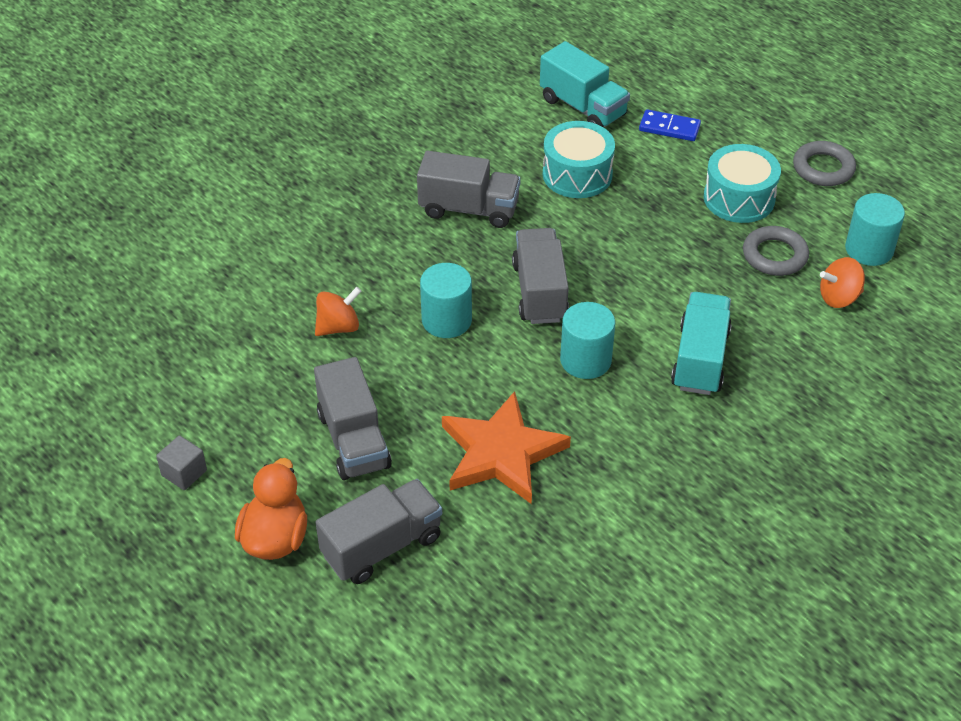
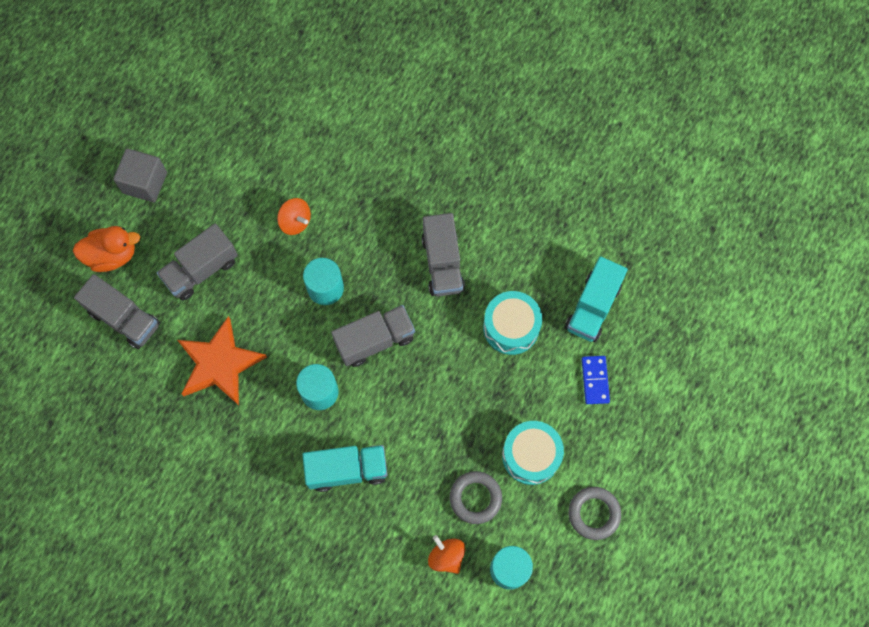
camera: 70 degrees right, 25 degrees up
grey cube [156,435,207,490] -> grey cube [113,149,167,202], size x1.66

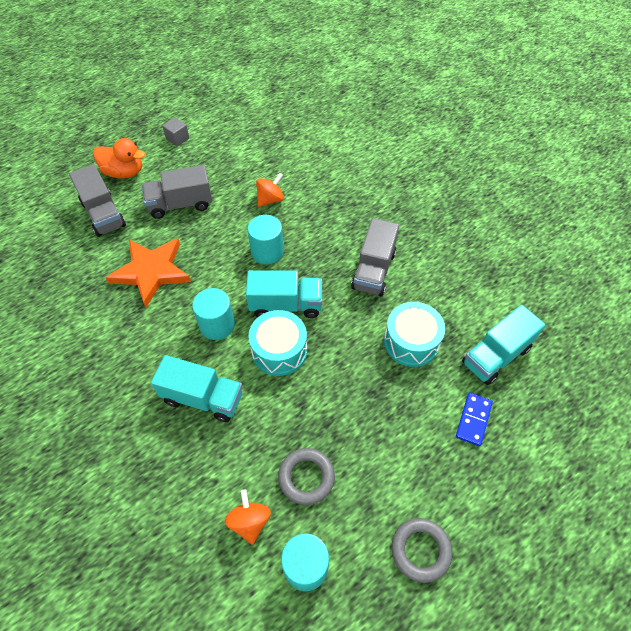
camera: 25 degrees right, 15 degrees down
grey cube [113,149,167,202] -> grey cube [162,117,190,146], size x0.60
orange spinning top [277,198,311,235] -> orange spinning top turned 105 degrees counterclockwise [256,173,284,207]
grey truck [331,305,415,367] -> turquoise truck [246,270,322,318]
turquoise drum [502,421,564,485] -> turquoise drum moved to [248,310,307,376]

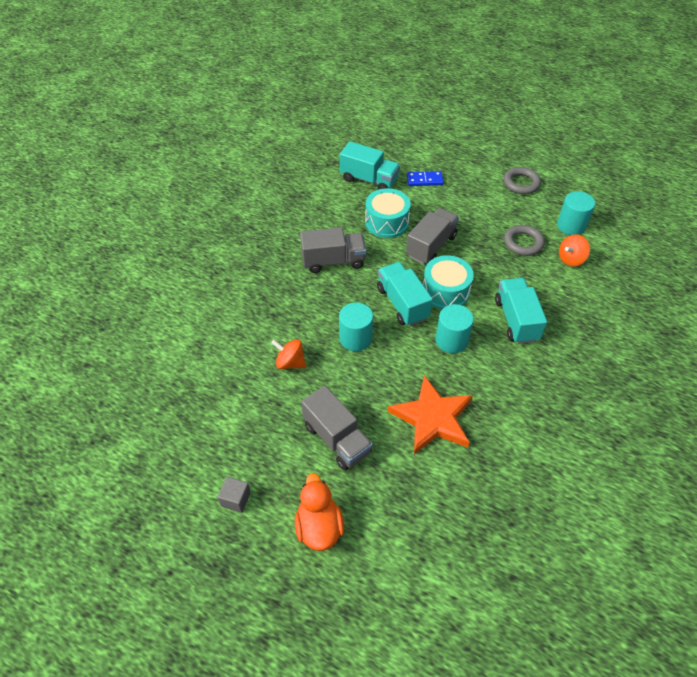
camera: 115 degrees left, 5 degrees down
grey truck [69,164,126,237] -> grey truck moved to [406,208,459,265]

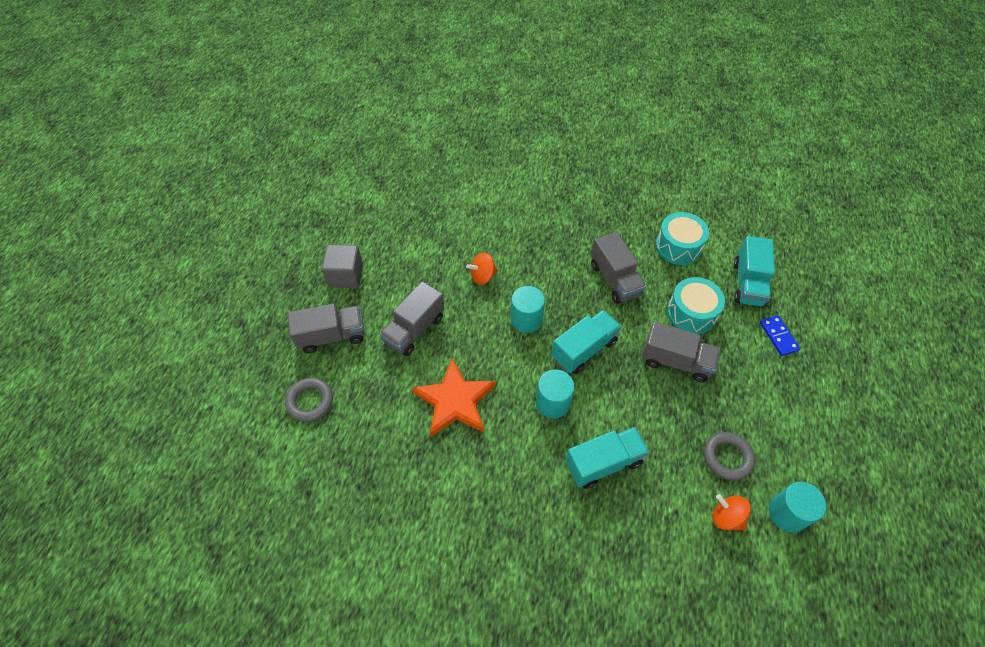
camera: 75 degrees right, 5 degrees up
grey cube [218,477,251,513] -> grey cube [322,244,363,288], size x1.66
orange spinning top [271,339,306,369] -> orange spinning top turned 120 degrees counterclockwise [466,252,498,285]
orange duck [295,473,344,551] -> grey truck [288,304,365,353]
turquoise drum [423,255,474,309] -> turquoise drum moved to [656,212,709,265]
grey ring [503,167,541,194] -> grey ring moved to [285,378,333,422]

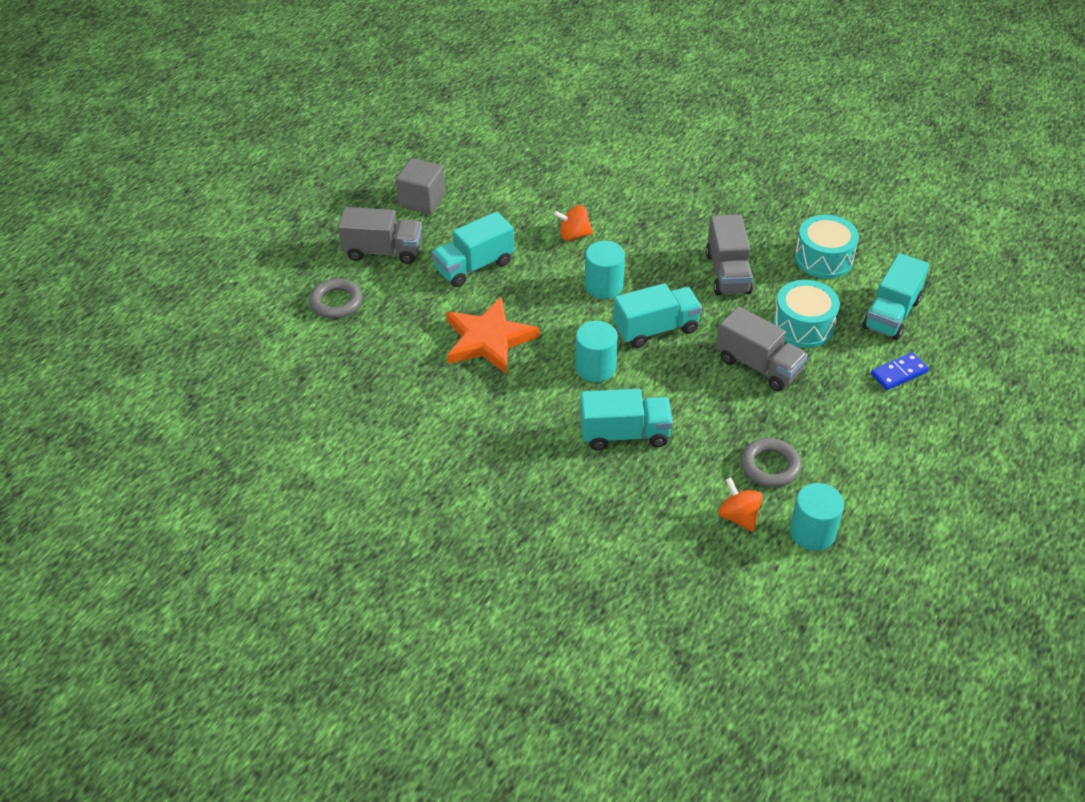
camera: 20 degrees right, 10 degrees down
grey truck [380,281,445,356] -> turquoise truck [432,211,515,287]
blue domino [760,315,800,356] -> blue domino turned 60 degrees clockwise [871,352,929,390]

